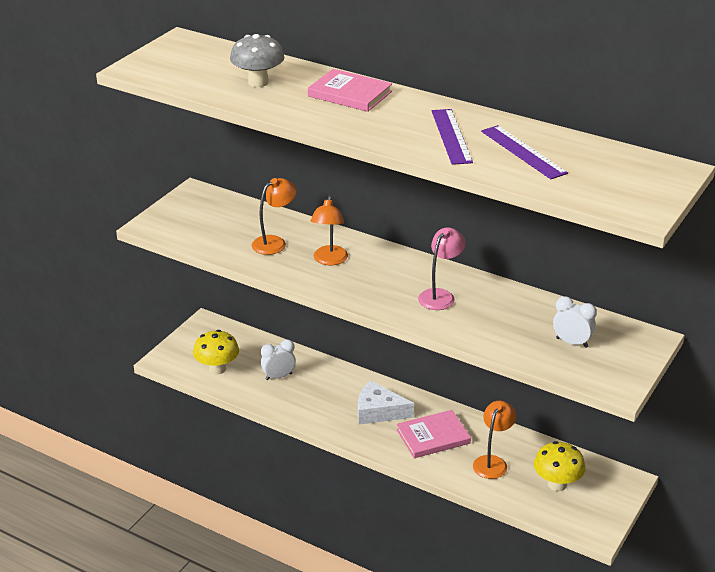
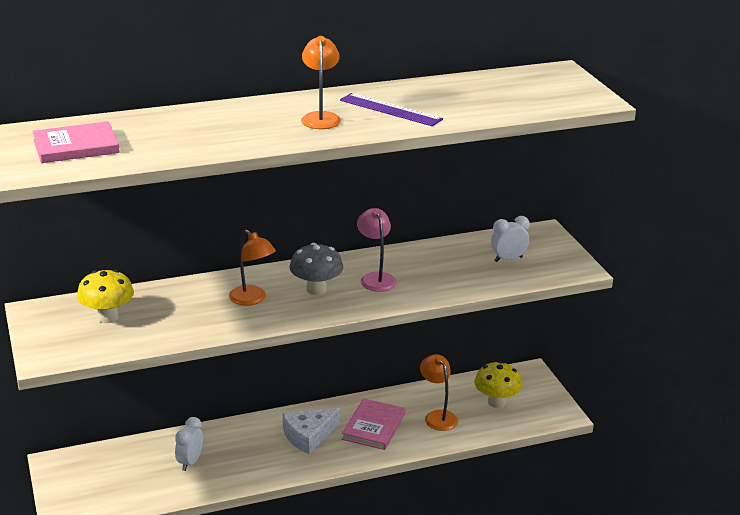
camera: 50 degrees left, 5 degrees down
yellow mushroom [193,330,239,375] -> yellow mushroom moved to [77,270,134,323]
grey mushroom [230,34,285,87] -> grey mushroom moved to [289,243,343,295]
orange lamp [252,178,297,255] -> orange lamp moved to [301,36,341,129]
pink book [308,69,392,112] -> pink book moved to [32,121,120,163]
purple ruler [481,125,568,179] -> none

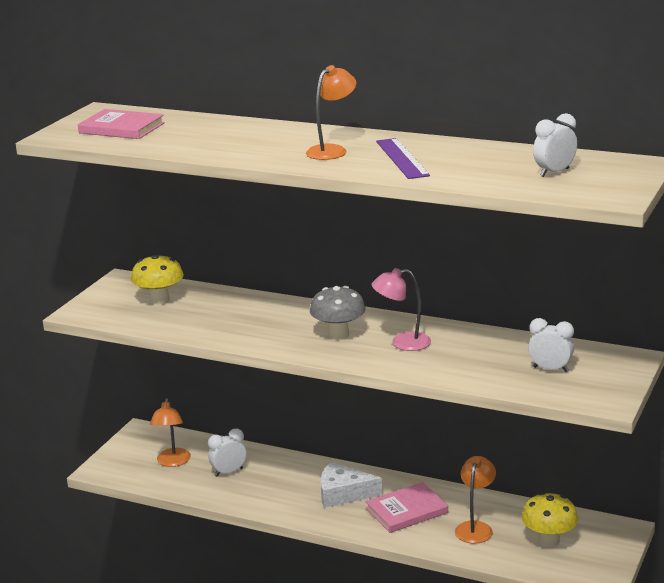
camera: 45 degrees right, 5 degrees down
orange lamp [229,230,276,306] -> orange lamp moved to [150,398,191,467]
pink lamp [357,208,397,292] -> pink lamp turned 120 degrees counterclockwise [372,268,431,351]
none -> white clock [533,113,577,177]

